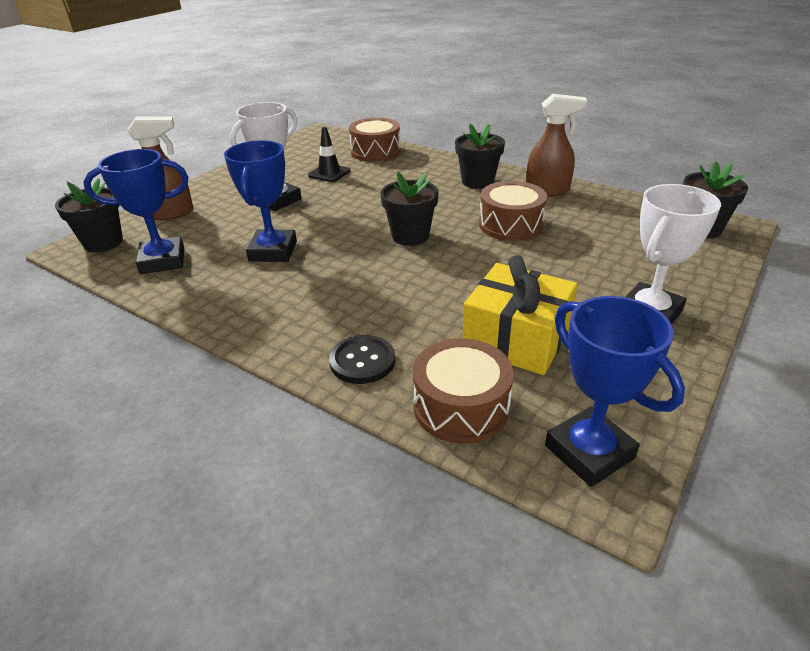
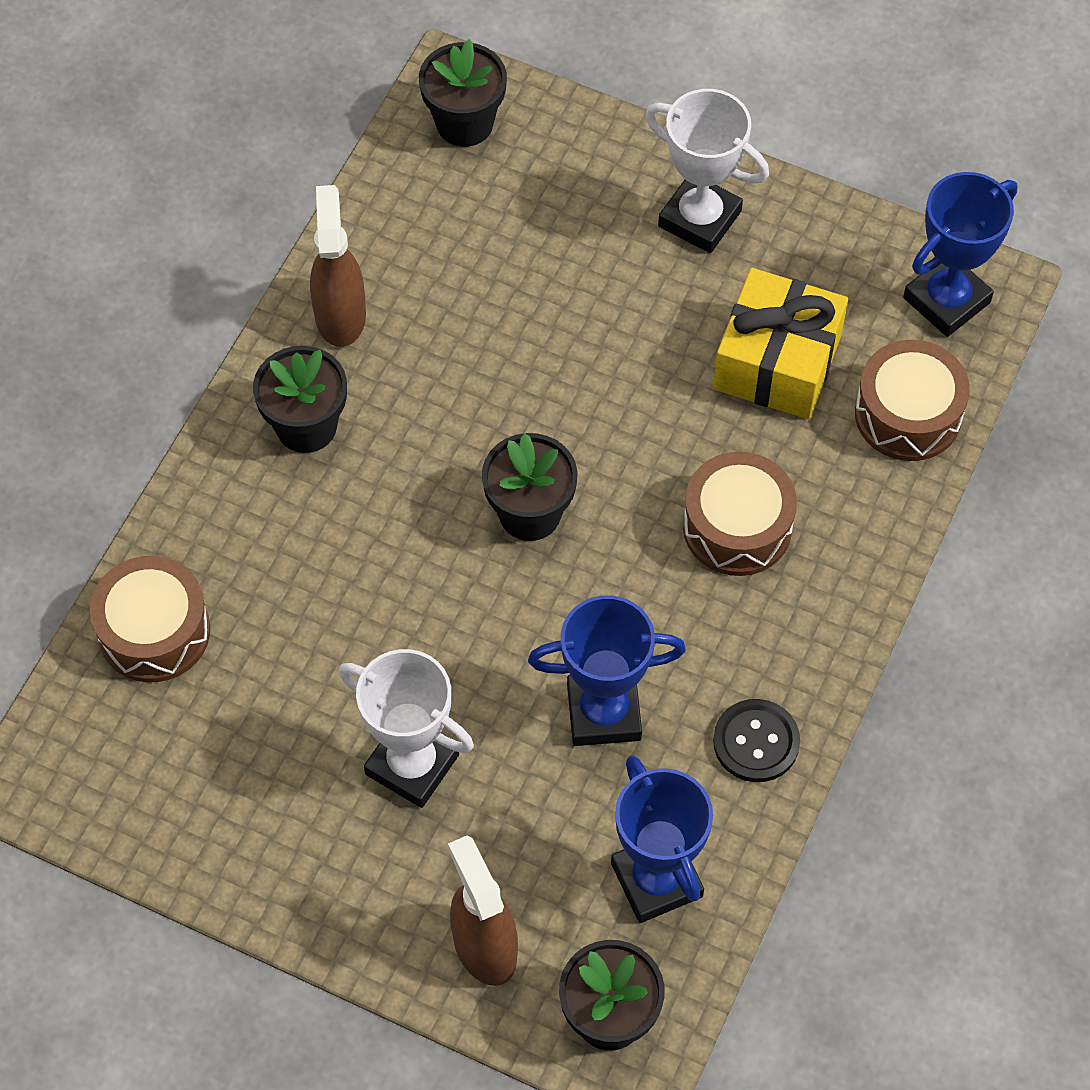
camera: 100 degrees left, 25 degrees up
black traffic cone [308,127,351,182] -> none
black button [329,335,395,384] -> black button moved to [713,699,800,782]
brown drum [479,181,547,241] -> brown drum moved to [683,452,797,576]

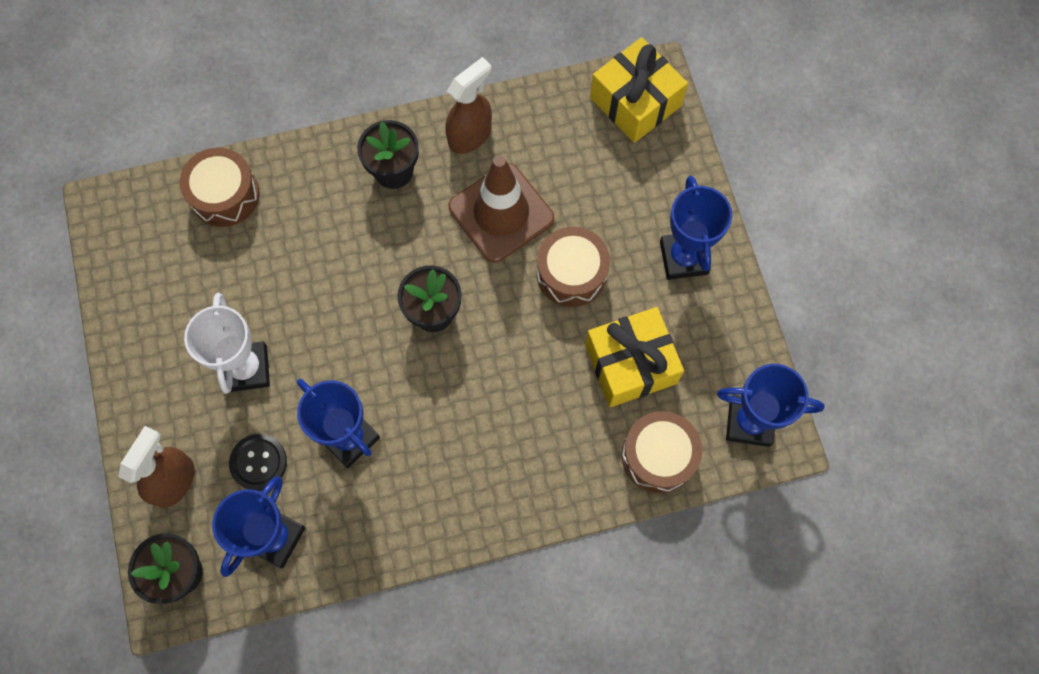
camera: 50 degrees right, 10 degrees up
black flower pot [419,39,507,147] -> yellow gift [590,37,688,143]
white trophy [645,89,769,253] -> blue trophy [660,176,732,280]
brown drum [683,452,797,576] -> brown drum moved to [537,227,610,307]
black button [713,699,800,782] -> black button moved to [229,434,287,491]
none -> brown traffic cone [449,155,554,263]

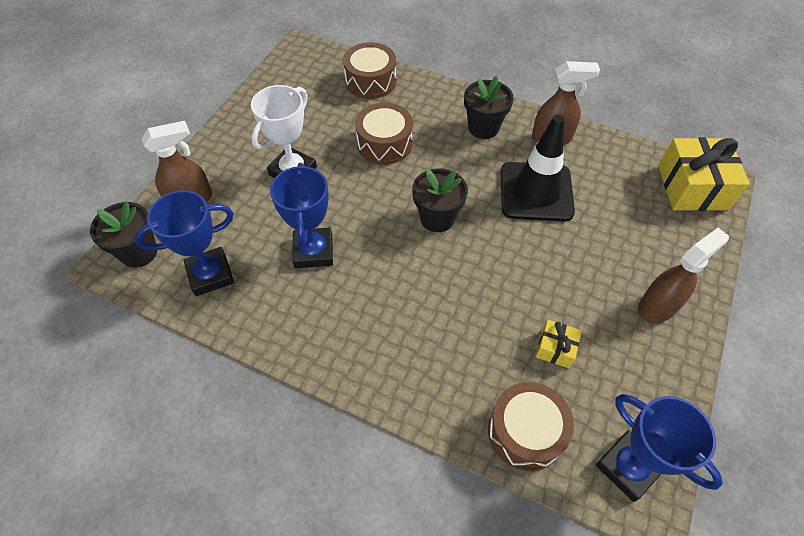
camera: 40 degrees right, 15 degrees down
black button [229,434,287,491] -> none
brown traffic cone [449,155,554,263] -> black traffic cone [501,115,575,221]
brown drum [537,227,610,307] -> brown drum moved to [355,102,413,165]
yellow gift [585,307,684,407] -> yellow gift [536,320,582,368], size x0.49
blue trophy [660,176,732,280] -> brown spray bottle [638,228,729,323]

